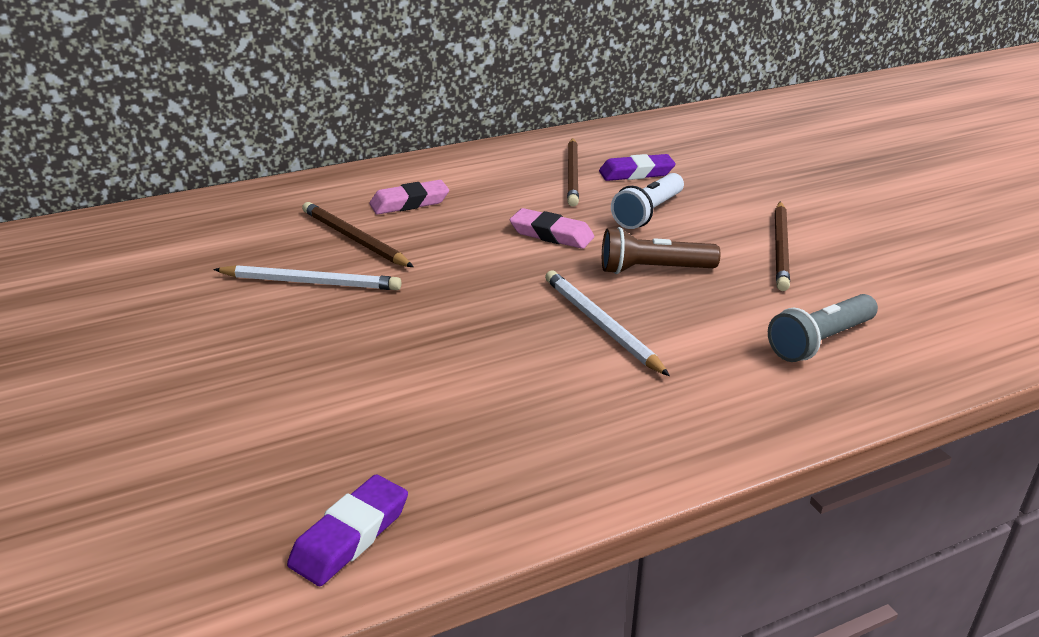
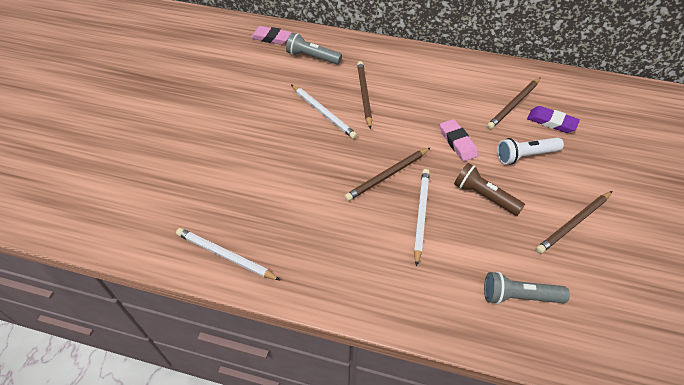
camera: 40 degrees right, 20 degrees up
purple eraser [287,475,408,586] -> white pencil [176,228,280,280]
pink eraser [369,180,449,215] -> pink eraser moved to [251,26,292,45]
none -> grey flashlight [286,33,342,65]
none -> brown pencil [344,147,431,201]

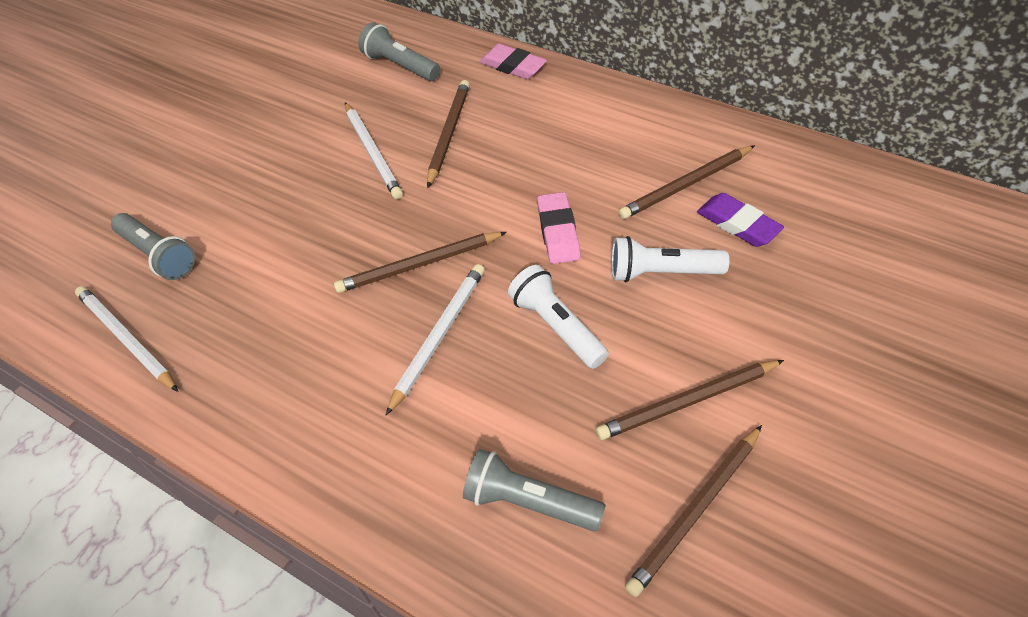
camera: 20 degrees right, 0 degrees up
pink eraser [251,26,292,45] -> pink eraser moved to [480,44,547,79]
brown flashlight [454,163,525,216] -> white flashlight [508,265,609,369]
none -> grey flashlight [111,213,195,280]
none -> brown pencil [625,425,762,597]

